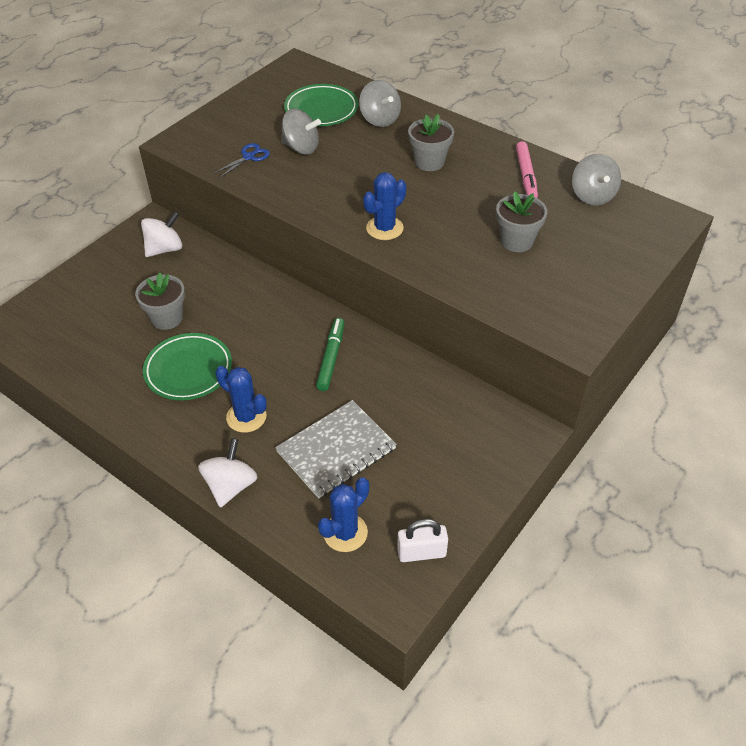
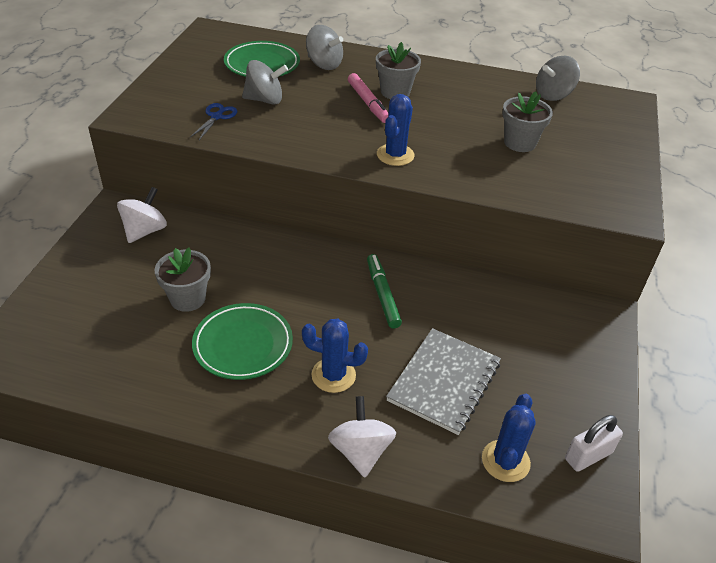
camera: 25 degrees left, 5 degrees down
pink marker [516,141,538,198] -> pink marker moved to [348,73,388,123]
grey spinning top [572,154,621,205] -> grey spinning top turned 90 degrees clockwise [536,56,580,101]

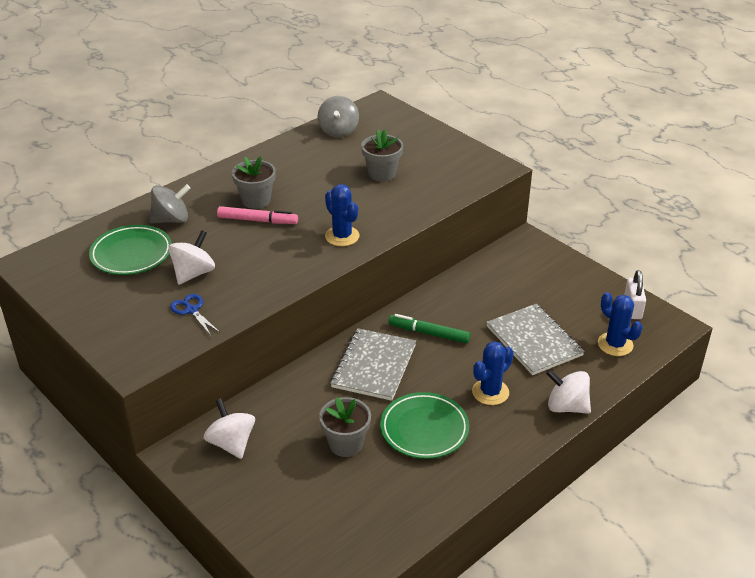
camera: 55 degrees left, 5 degrees down
grey spinning top [242,60,288,105] -> white spinning top [168,230,215,285]
none -> grey notebook [330,328,416,401]

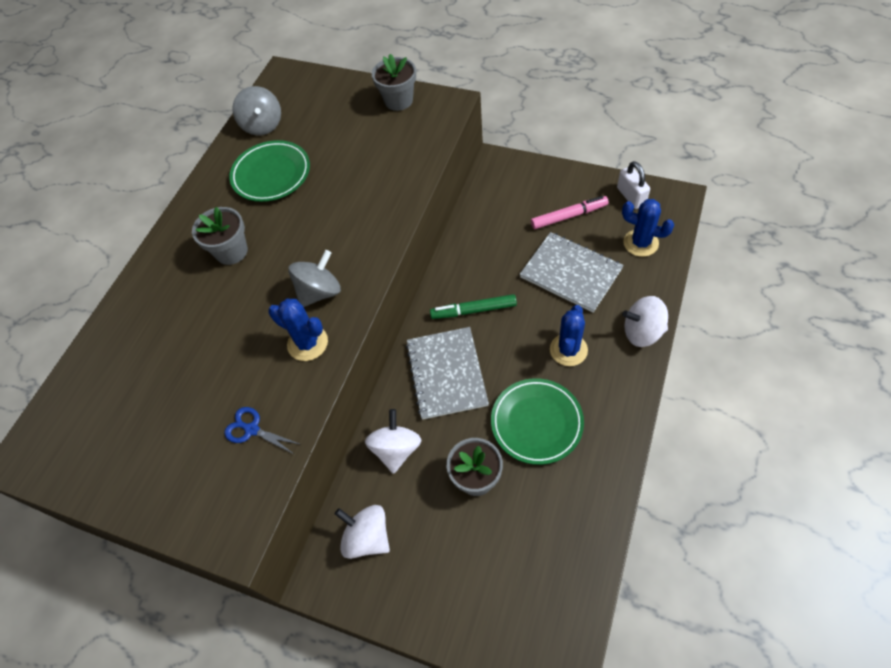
camera: 20 degrees left, 20 degrees up
green plate [89,225,172,275] -> green plate moved to [229,140,310,202]
grey spinning top [149,184,191,223] -> grey spinning top moved to [288,250,341,307]
white spinning top [168,230,215,285] -> white spinning top moved to [365,409,421,474]
pink marker [217,206,298,224] -> pink marker moved to [531,196,609,229]
blue cactus [325,184,360,246] -> blue cactus moved to [268,299,328,361]
grey flower pot [361,130,403,182] -> grey flower pot moved to [372,54,416,111]

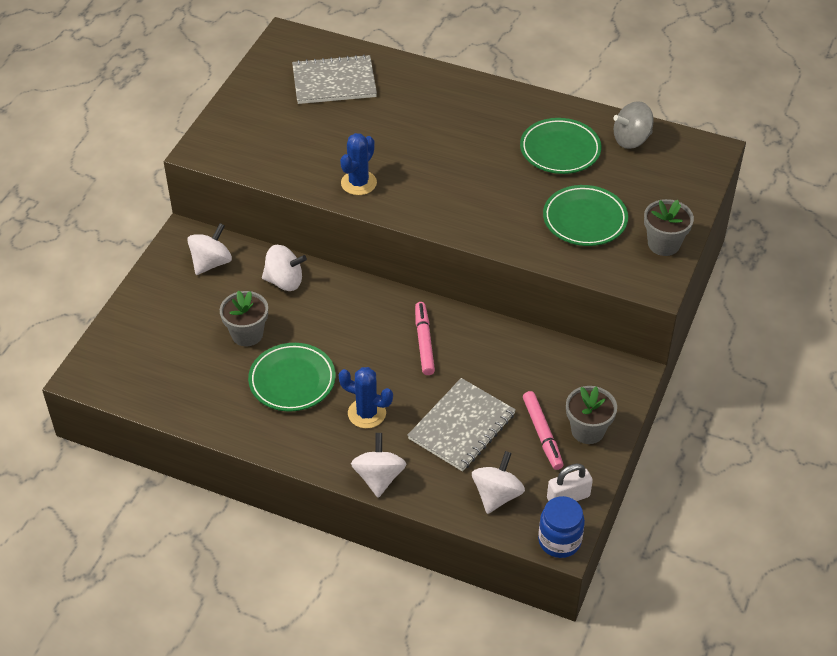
camera: 85 degrees right, 10 degrees down
grey flower pot [192,207,248,265] -> grey flower pot moved to [566,386,617,444]
blue scissors [224,407,302,454] -> none
grey spinning top [288,250,341,307] -> none
grey notebook [406,327,489,420] -> grey notebook moved to [292,54,377,104]
green marker [430,294,517,319] -> pink marker [415,302,435,375]
blue cactus [622,199,674,257] -> white spinning top [472,451,525,514]
none -> blue jar [538,496,585,558]
none -> green plate [543,185,628,246]

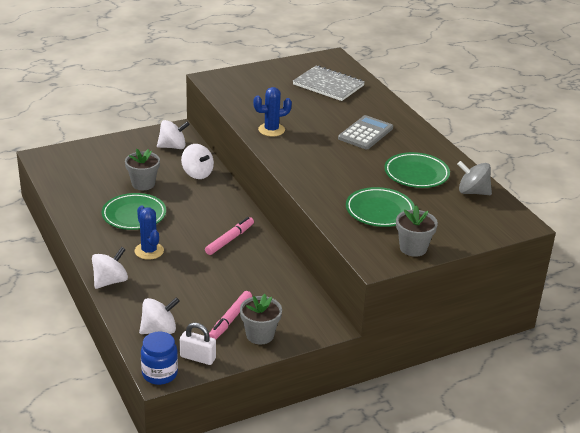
camera: 40 degrees right, 15 degrees down
grey notebook [408,378,516,472] -> none
none -> grey calculator [338,115,393,149]

